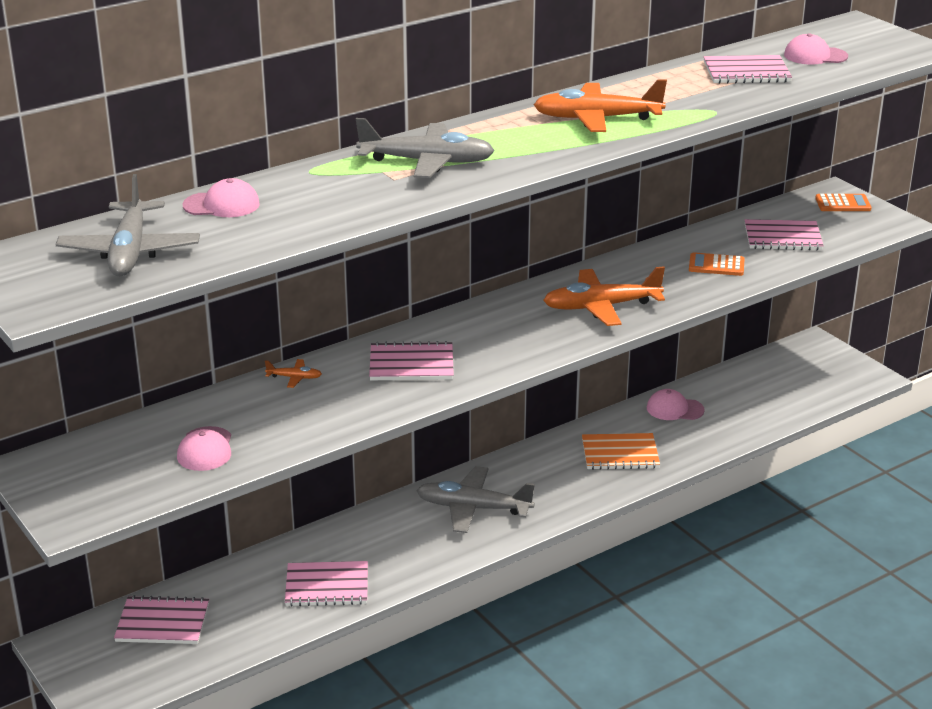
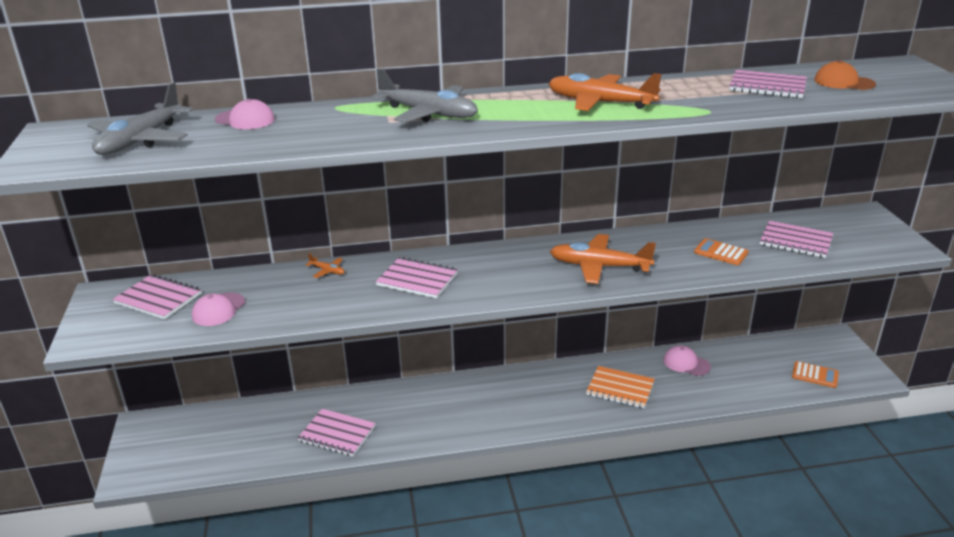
camera: 25 degrees right, 0 degrees up
pink notebook [114,595,209,644] -> pink notebook moved to [112,274,201,319]
grey plane [416,466,535,533] -> none
pink cap [784,33,848,64] -> orange cap [814,61,876,90]
orange calculator [815,194,872,211] -> orange calculator moved to [792,361,839,388]

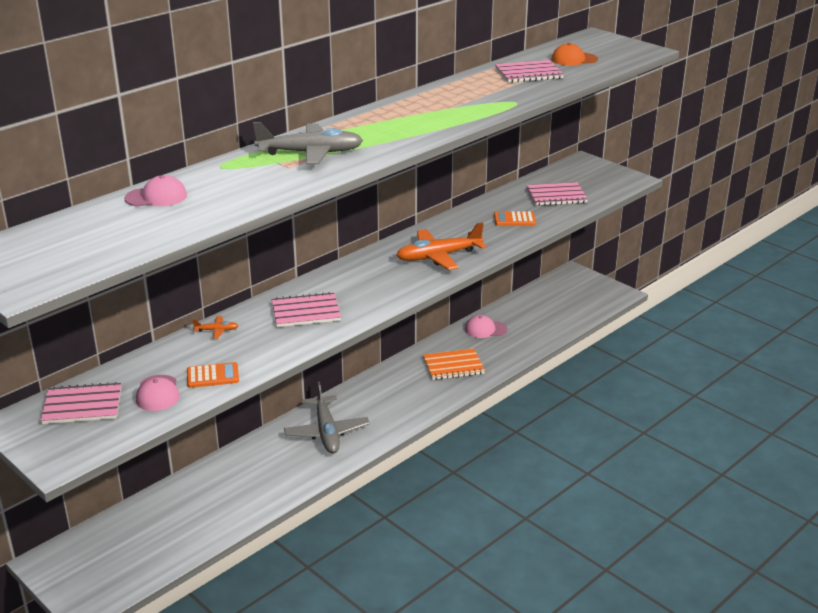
camera: 35 degrees left, 0 degrees up
grey plane [87,83,194,155] -> grey plane moved to [284,381,370,453]
pink notebook [298,409,376,456] -> none
orange plane [548,73,662,111] -> none
orange calculator [792,361,839,388] -> orange calculator moved to [187,362,239,388]

